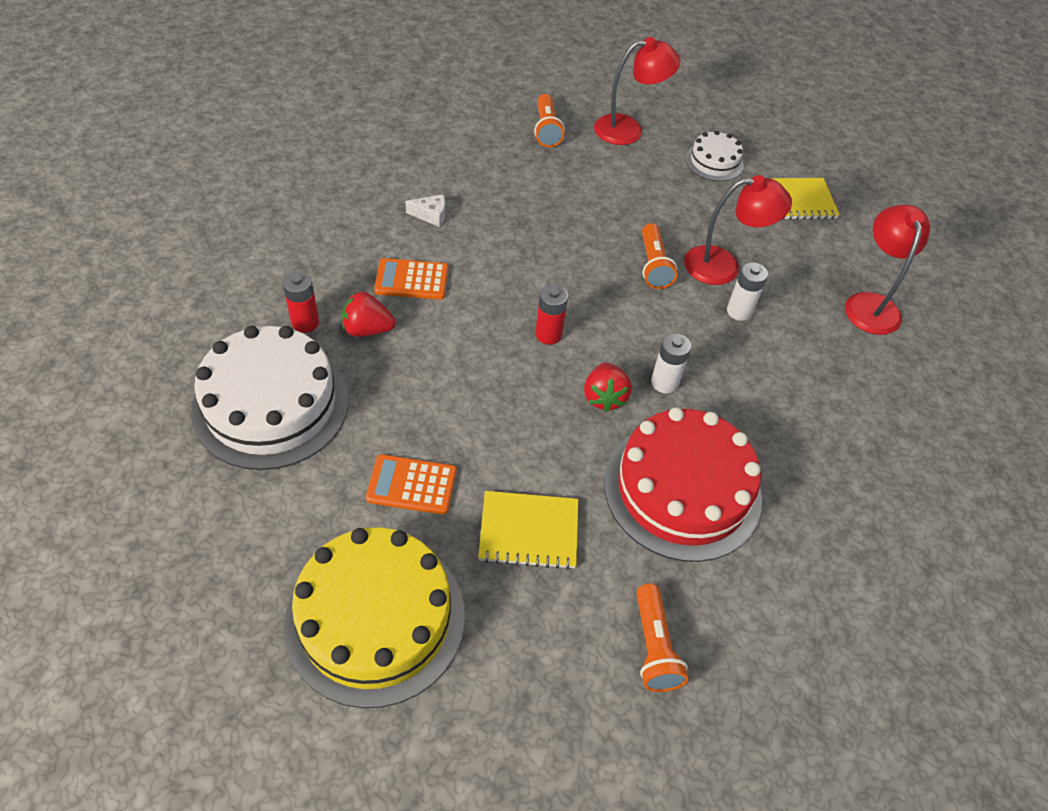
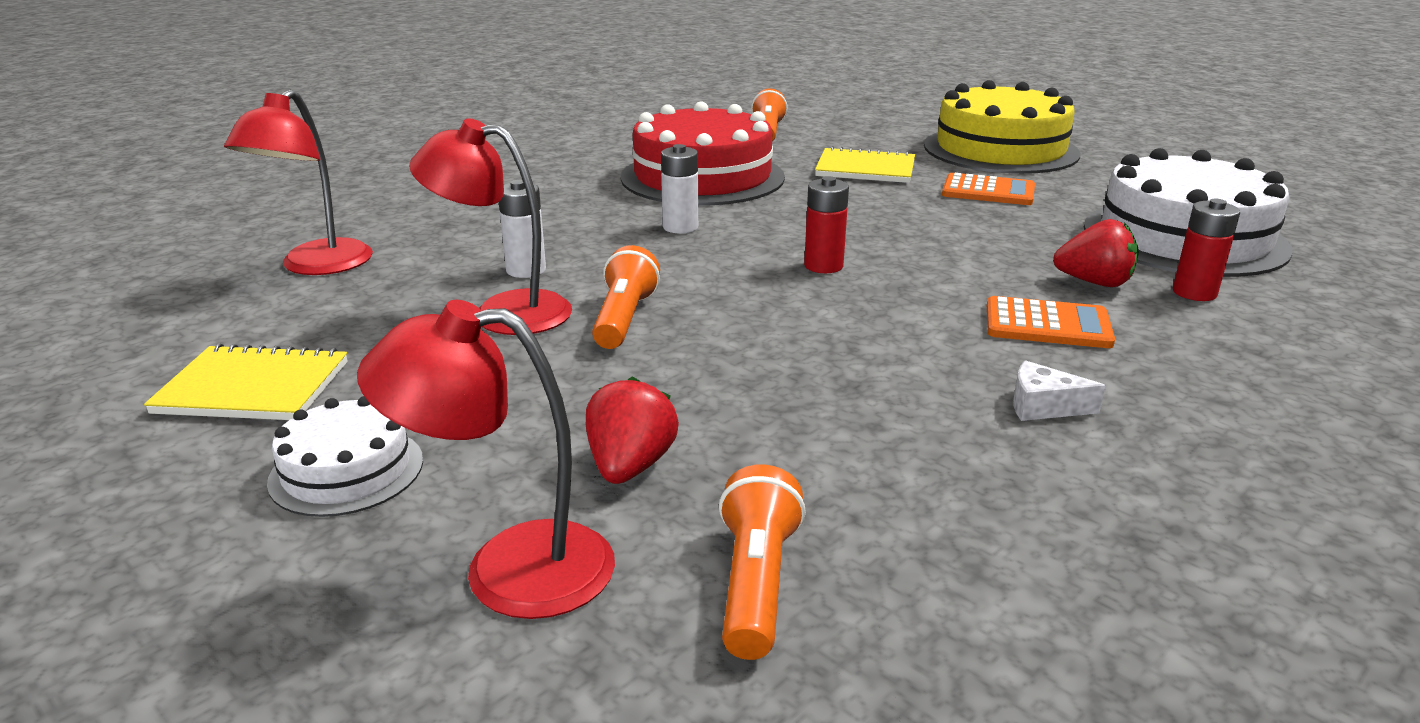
camera: 165 degrees left, 25 degrees down
red strawberry [584,362,632,412] -> red strawberry moved to [586,377,679,484]

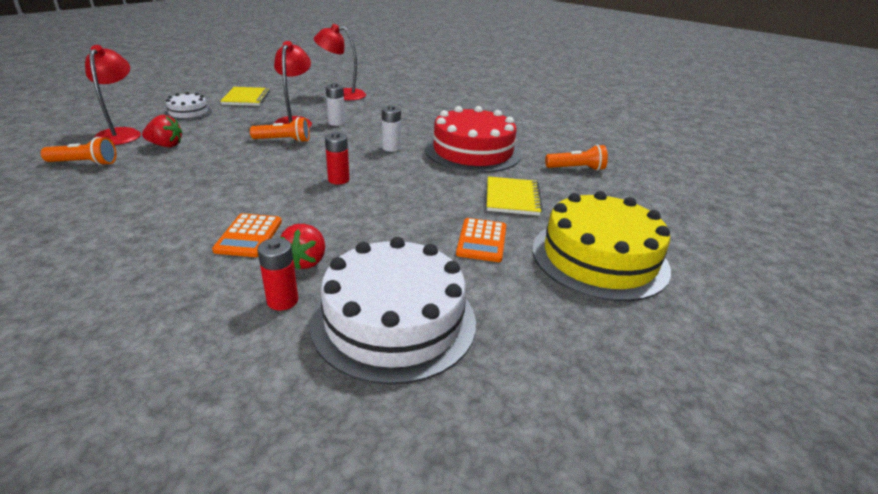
camera: 80 degrees right, 5 degrees up
white cheese [1013,360,1106,421] -> none

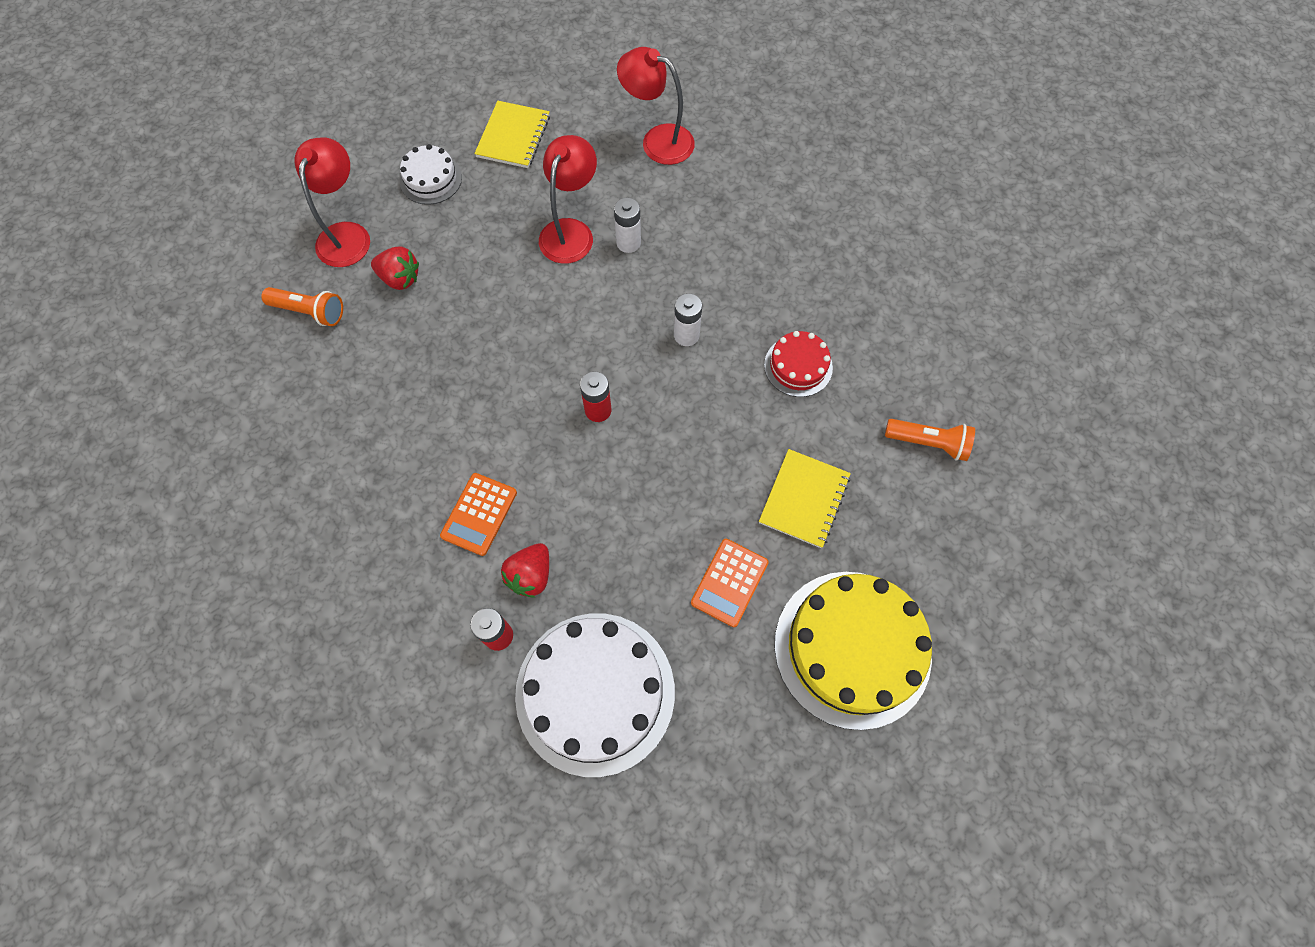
camera: 20 degrees right, 35 degrees up
orange flashlight [250,117,310,143] -> none
red cake [425,106,521,173] -> red cake [764,331,833,397], size x0.50

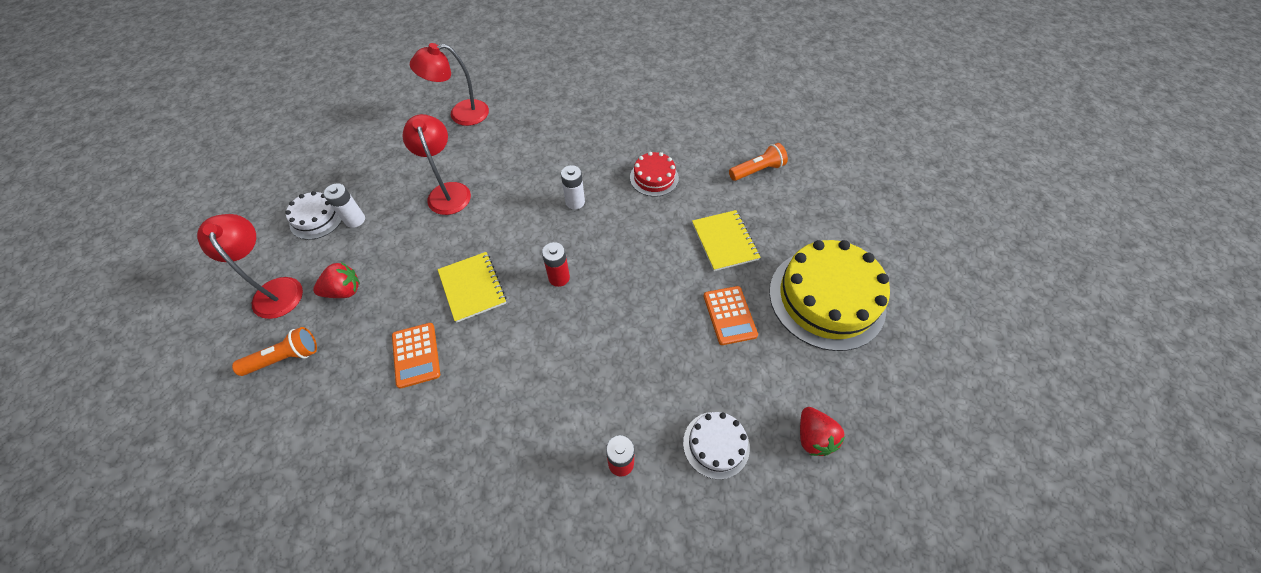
camera: 40 degrees left, 10 degrees down
orange calculator [440,473,517,556] -> orange calculator moved to [392,323,440,389]
yellow notebook [474,101,550,168] -> yellow notebook moved to [438,252,507,323]
red strawberry [501,543,549,598] -> red strawberry moved to [800,407,845,456]
white cake [515,613,675,777] -> white cake [683,412,750,480], size x0.50
white battery [614,197,641,253] -> white battery moved to [324,183,365,228]

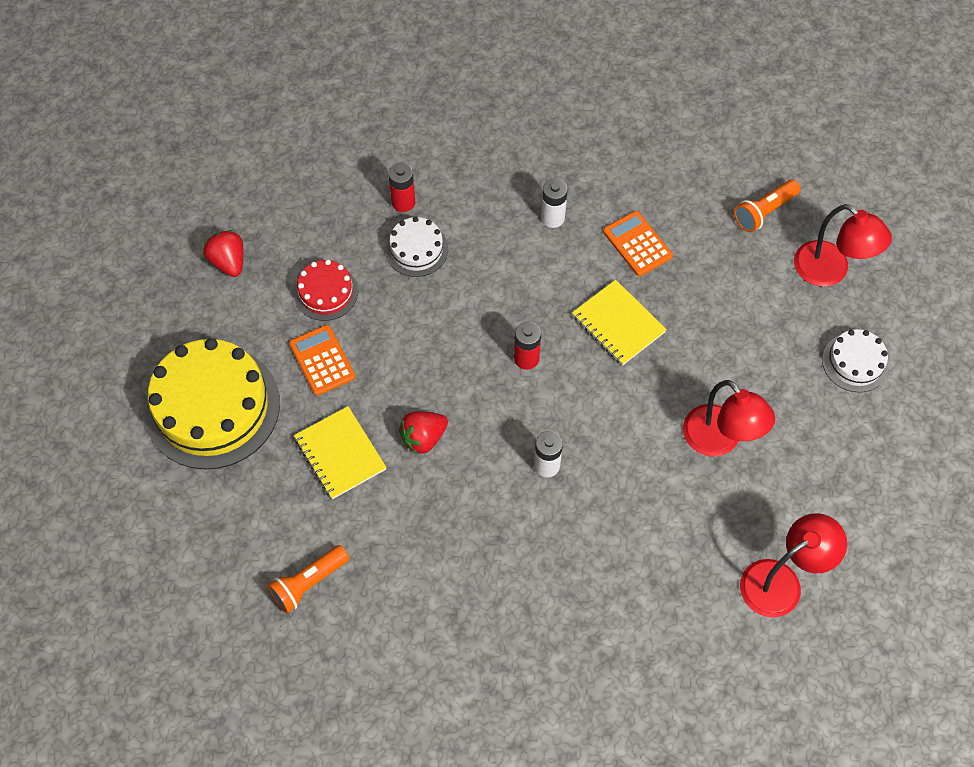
camera: 165 degrees right, 5 degrees up
red strawberry [313,262,360,298] -> red strawberry moved to [399,411,448,455]
white battery [324,183,365,228] -> white battery moved to [541,179,568,228]
red cake [630,152,679,197] -> red cake moved to [294,259,358,321]
white cake [683,412,750,480] -> white cake moved to [385,216,448,277]

